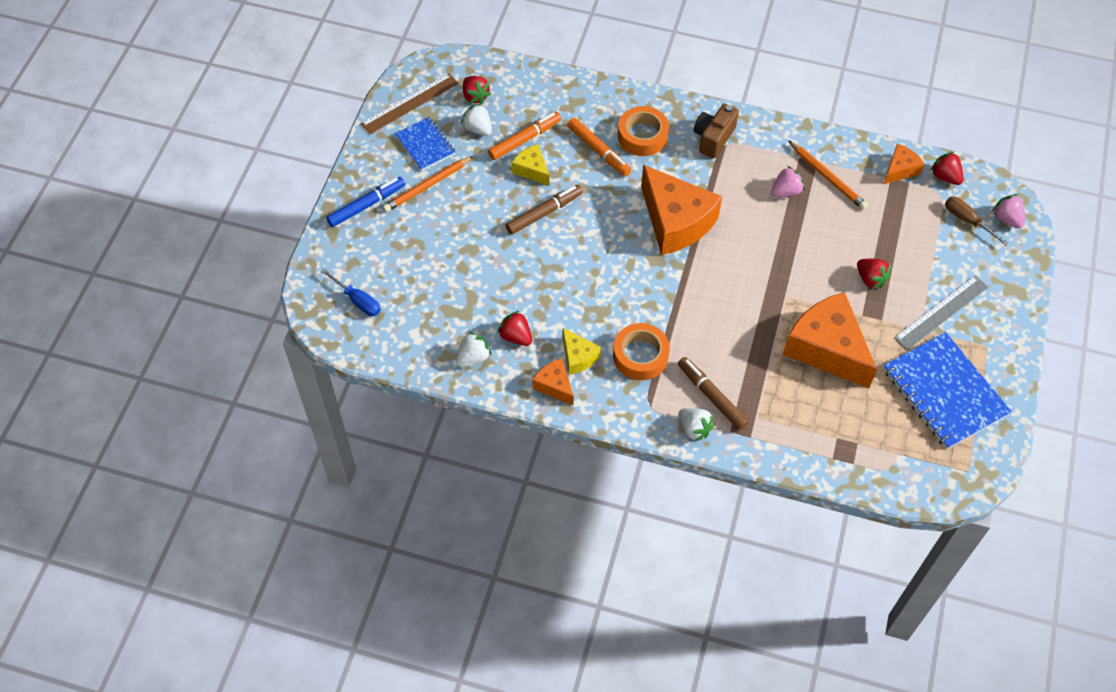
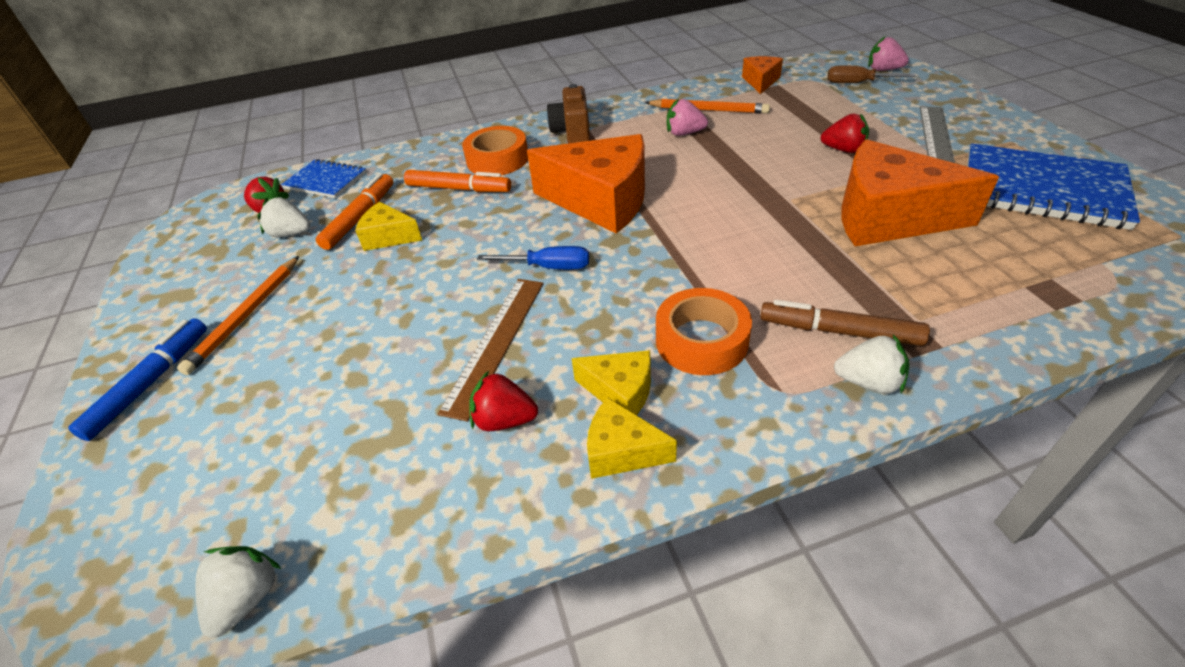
camera: 30 degrees left, 15 degrees down
blue screwdriver [321,269,381,316] -> blue screwdriver moved to [477,246,589,269]
brown ruler [361,73,459,134] -> brown ruler moved to [438,279,543,422]
blue notebook [395,117,455,171] -> blue notebook moved to [281,159,366,198]
white strawberry [456,332,492,367] -> white strawberry moved to [196,546,281,638]
brown marker [506,185,583,235] -> none
orange cheese [532,358,574,405] -> yellow cheese [587,398,677,479]
pink strawberry [771,166,805,198] -> pink strawberry turned 105 degrees counterclockwise [667,99,708,136]
red strawberry [930,152,963,185] -> none

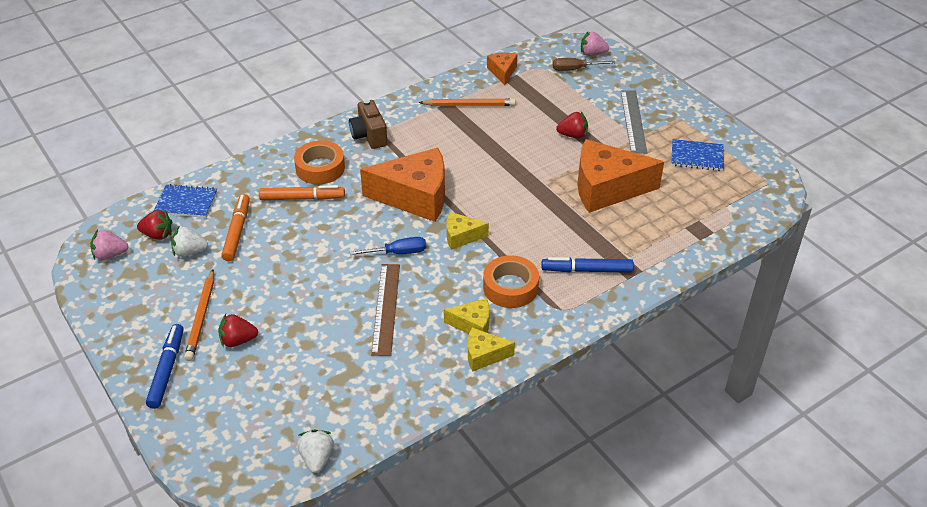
camera: 20 degrees left, 0 degrees up
yellow cheese [355,202,422,251] -> yellow cheese moved to [447,212,489,250]
red strawberry [469,371,538,431] -> red strawberry moved to [218,314,258,347]
pink strawberry [667,99,708,136] -> pink strawberry moved to [90,230,128,260]
brown marker [760,300,930,346] -> blue marker [541,257,634,272]
white strawberry [834,334,909,394] -> none
blue notebook [967,144,1140,230] -> blue notebook [671,139,724,171], size x0.56

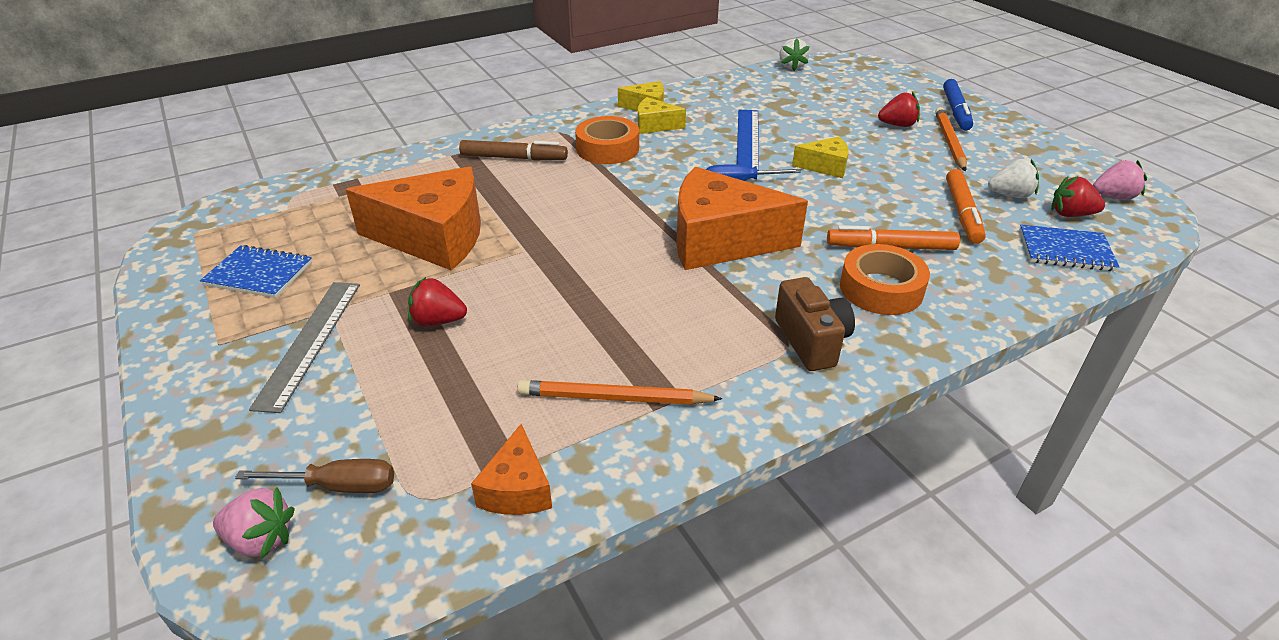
camera: 175 degrees left, 5 degrees down
brown ruler [371,264,400,356] -> blue ruler [737,110,759,171]
yellow cheese [447,212,489,250] -> yellow cheese moved to [792,137,849,178]
blue marker [541,257,634,272] -> brown marker [459,140,568,161]

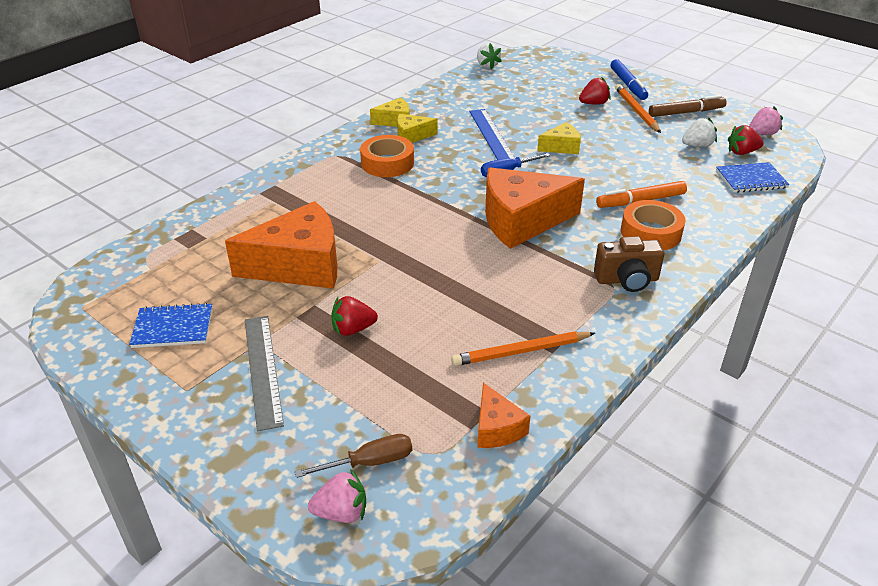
camera: 20 degrees left, 0 degrees up
brown marker [459,140,568,161] -> brown marker moved to [649,95,727,117]
brown camera [775,277,855,371] -> brown camera turned 120 degrees clockwise [594,236,664,292]
orange marker [946,169,986,244] -> none

